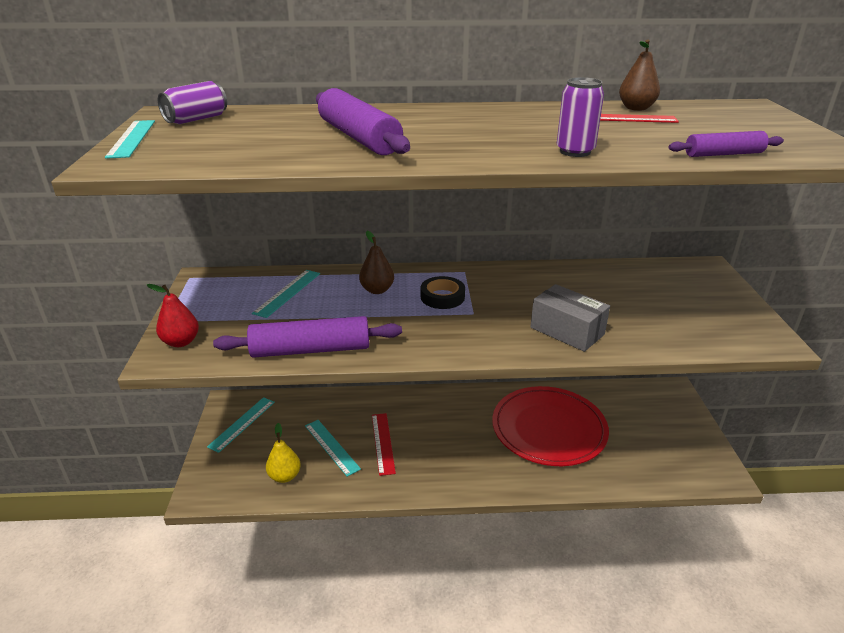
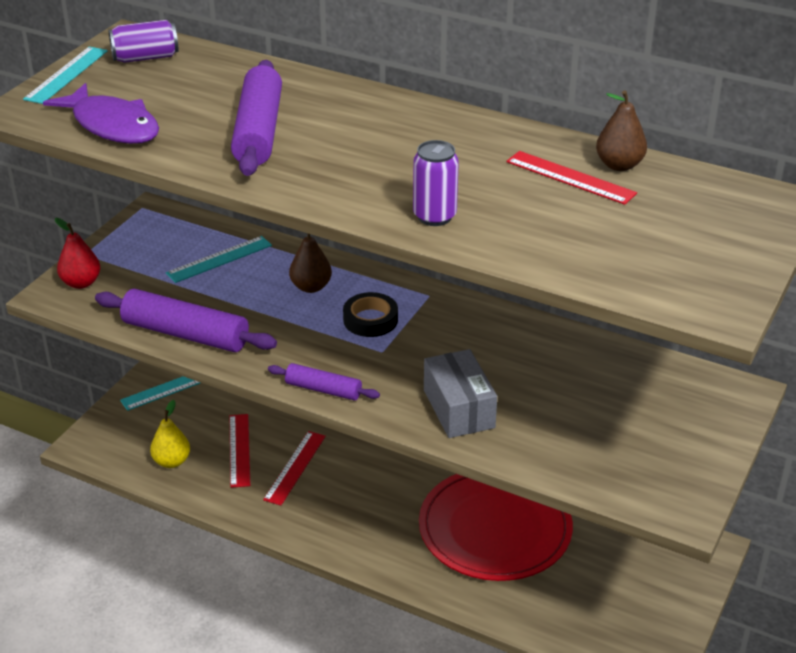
camera: 30 degrees right, 5 degrees up
turquoise ruler [305,420,361,477] -> red ruler [230,414,251,488]
purple rolling pin [668,131,784,157] -> purple rolling pin moved to [268,363,380,400]
none -> purple fish [43,83,159,144]

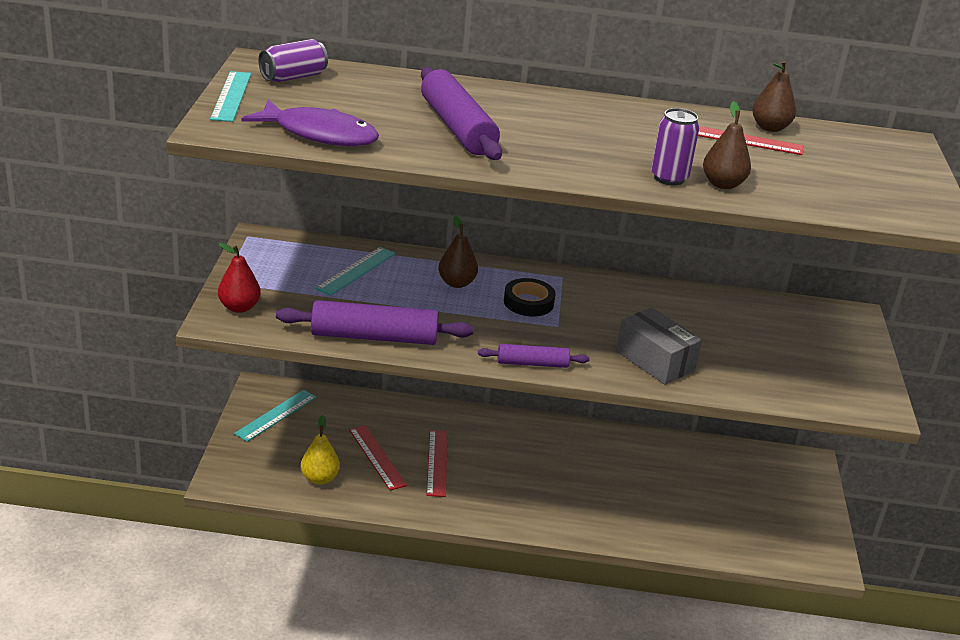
camera: 25 degrees left, 5 degrees down
red plate [419,474,573,581] -> none
none -> brown pear [703,101,751,189]

